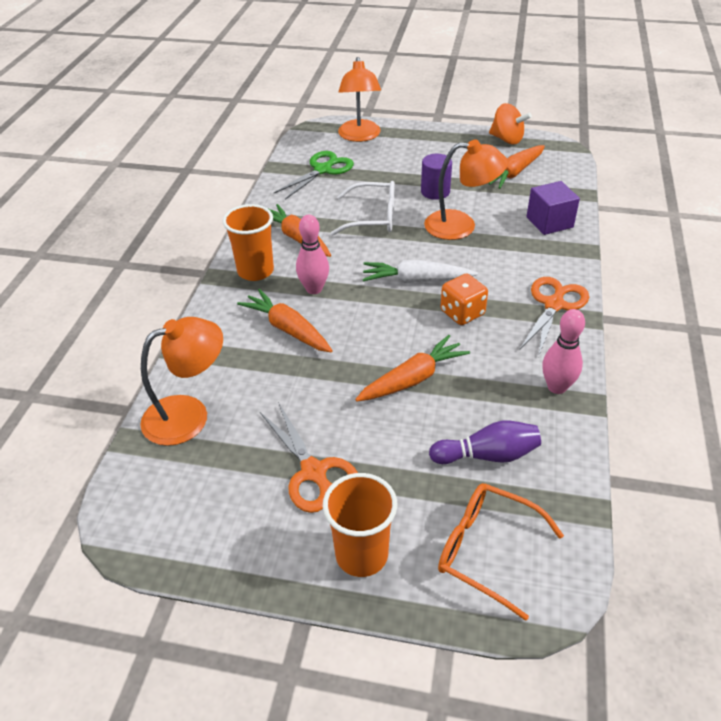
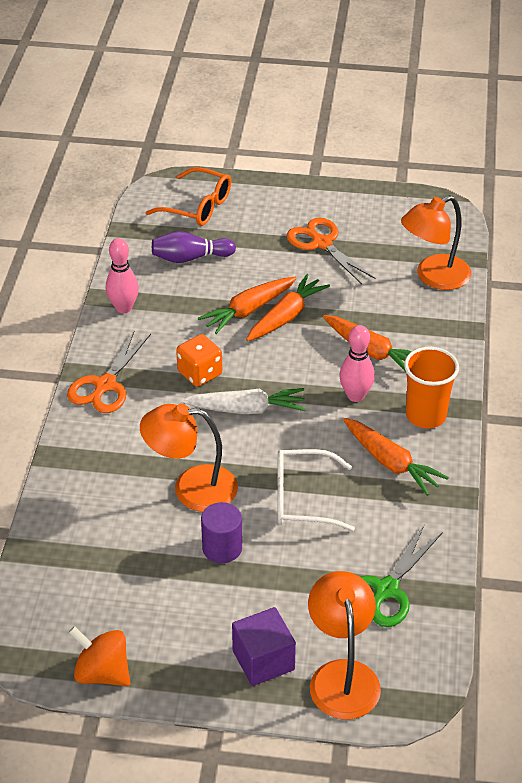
camera: 175 degrees right, 0 degrees up
orange cup [323,473,397,577] -> none
orange carrot [489,145,545,189] -> orange carrot moved to [246,274,330,341]
purple cube [527,181,580,235] -> purple cube moved to [232,607,296,686]

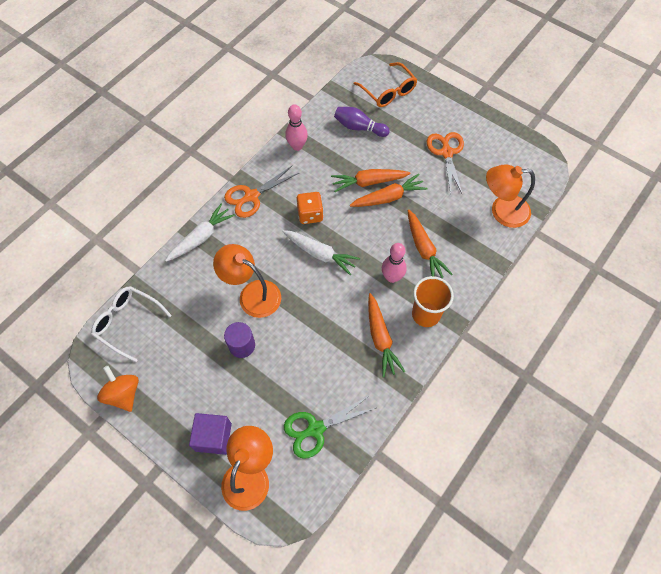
camera: 30 degrees right, 20 degrees up
white glasses [277,449,355,531] -> white glasses moved to [91,286,172,362]
none -> white carrot [165,203,235,262]

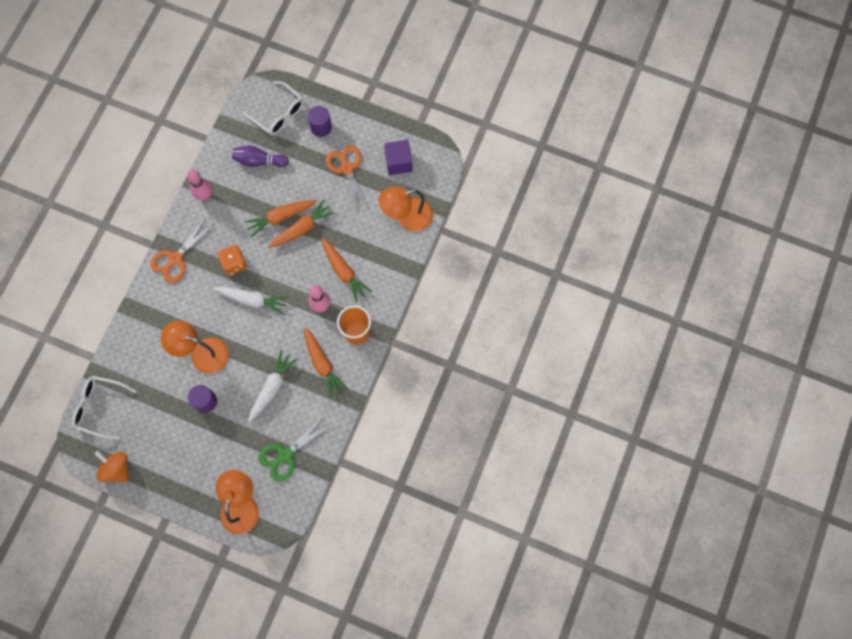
camera: 15 degrees left, 10 degrees up
white carrot [165,203,235,262] -> white carrot moved to [248,350,298,422]
purple cube [189,413,232,455] -> purple cube moved to [384,140,413,175]
orange glasses [354,62,417,107] -> white glasses [243,81,304,135]
none -> purple cylinder [308,106,332,137]

